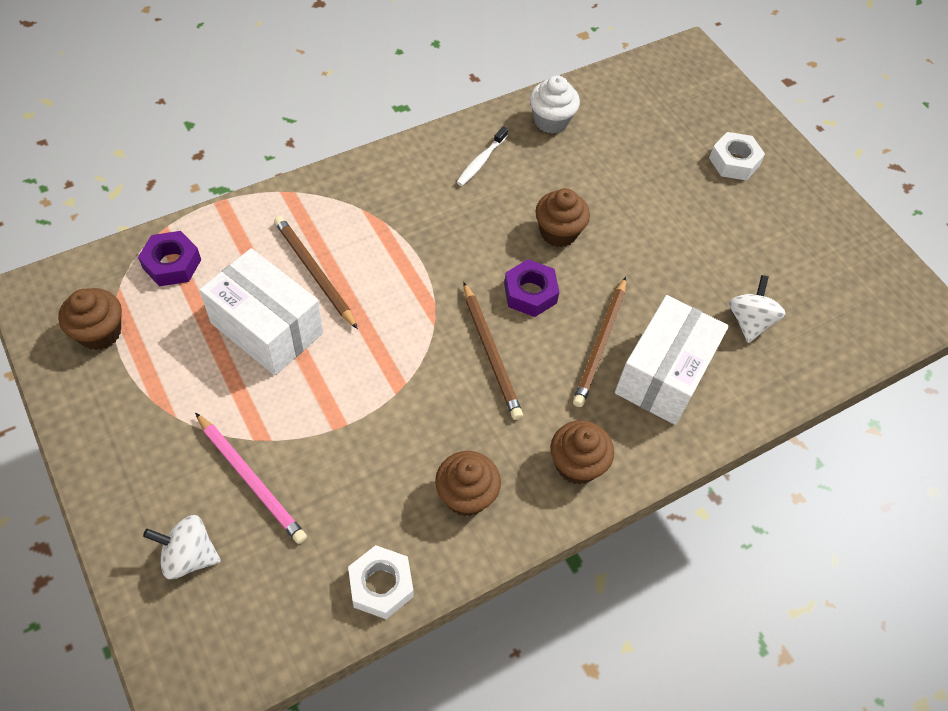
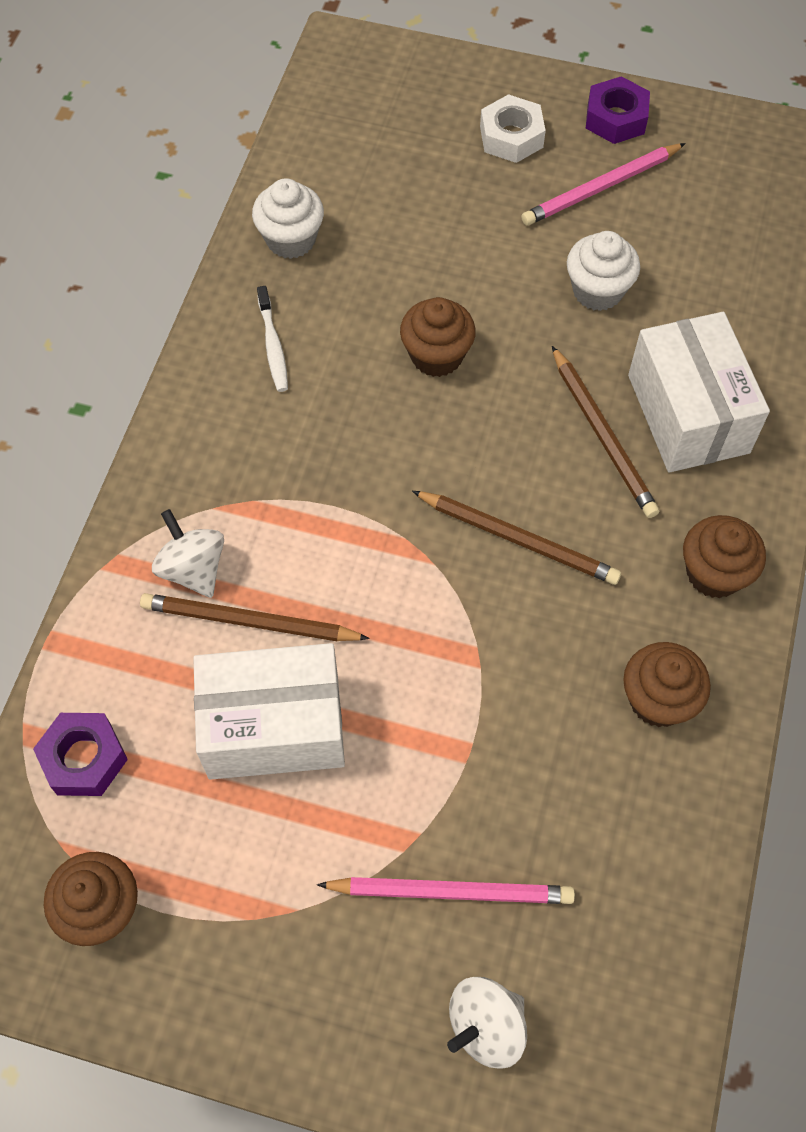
camera: 40 degrees left, 5 degrees up
white nut [348,545,413,619] -> none
purple nut [504,259,559,317] -> purple nut moved to [586,76,650,144]
white spinning top [729,275,786,343] -> white spinning top moved to [152,509,224,598]
none -> pink pencil [521,143,686,225]
none -> white cupcake [567,231,640,311]

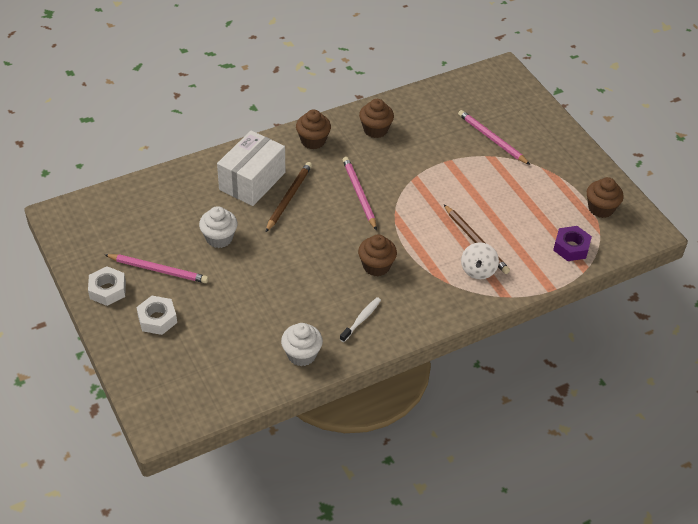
camera: 135 degrees left, 15 degrees down
white box [193,643,345,780] -> none
brown cupcake [400,297,476,377] -> brown cupcake moved to [358,234,397,276]
brown pencil [412,491,621,585] -> pink pencil [342,157,377,230]
white spinning top [447,977,527,1069] -> none
purple nut [586,76,650,144] -> white nut [88,266,126,306]

